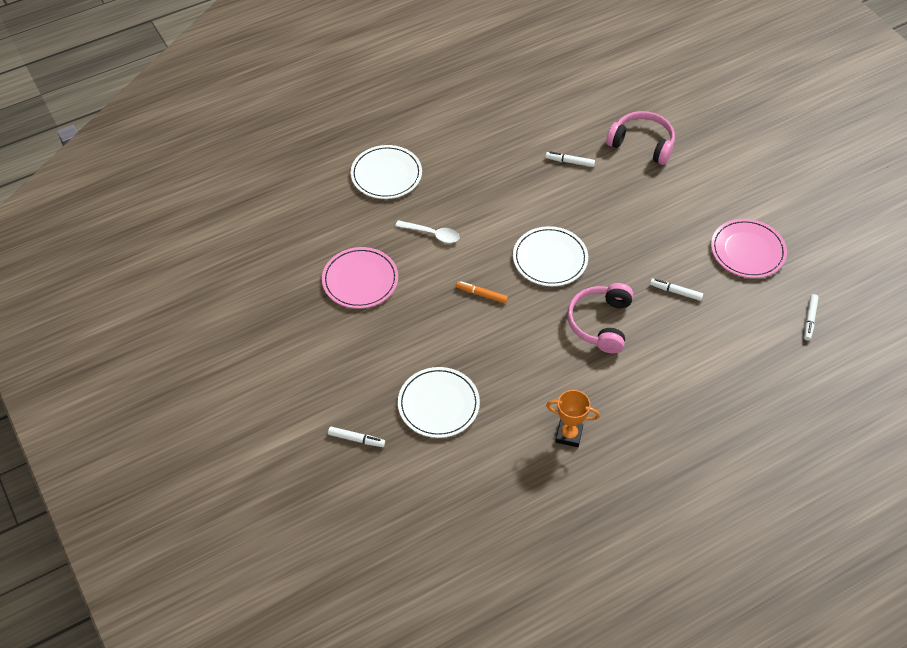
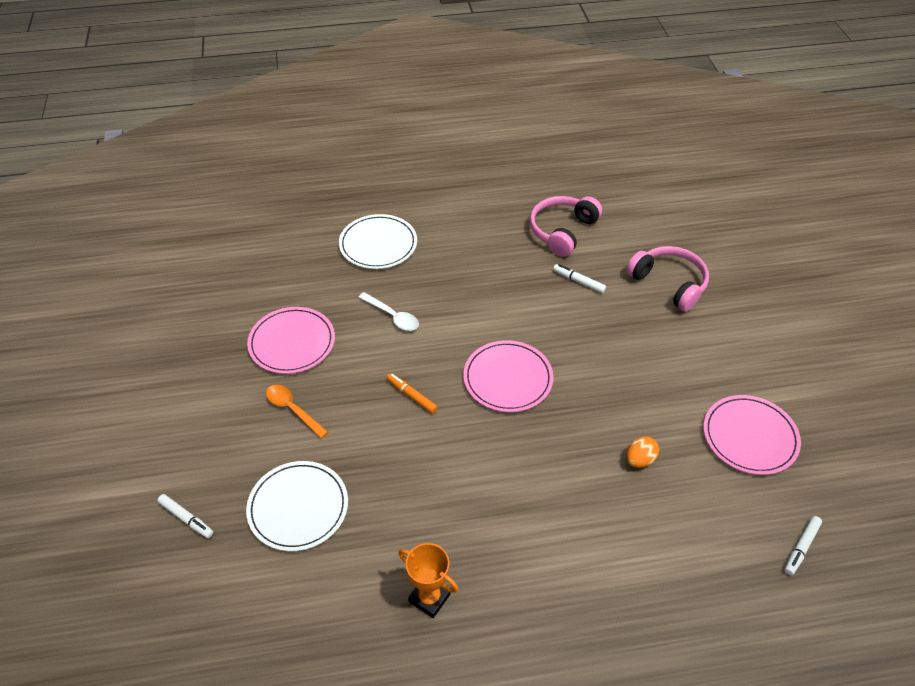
camera: 20 degrees right, 5 degrees down
white plate [513,226,588,286] -> pink plate [463,340,553,412]
pink headphones [567,283,633,353] -> pink headphones moved to [530,196,602,257]
white marker [650,278,703,301] -> orange egg [626,436,659,468]
none -> orange spoon [266,384,328,438]

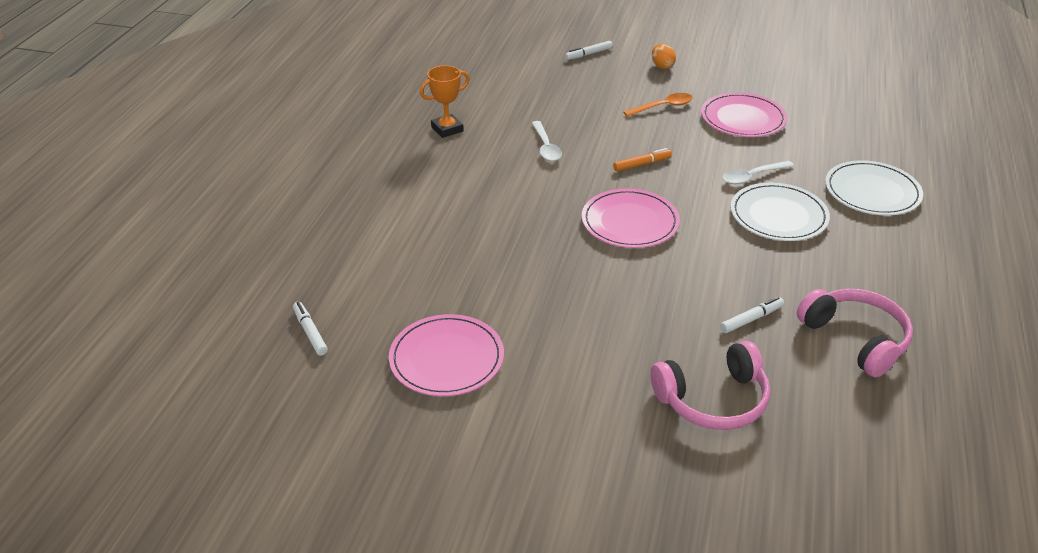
camera: 115 degrees right, 10 degrees down
white plate [246,461,348,551] -> white plate moved to [731,182,830,241]
orange egg [626,436,659,468] -> orange egg moved to [652,44,676,69]
none -> white spoon [532,121,562,161]

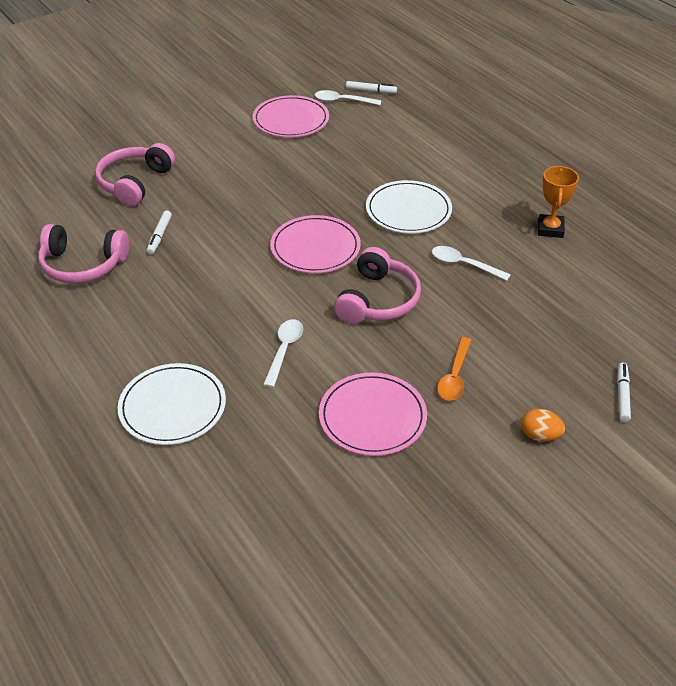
camera: 130 degrees right, 5 degrees up
orange marker [613,148,672,171] -> pink headphones [334,247,421,324]
white plate [731,182,830,241] -> white plate moved to [366,180,452,234]
none -> white spoon [315,90,381,105]

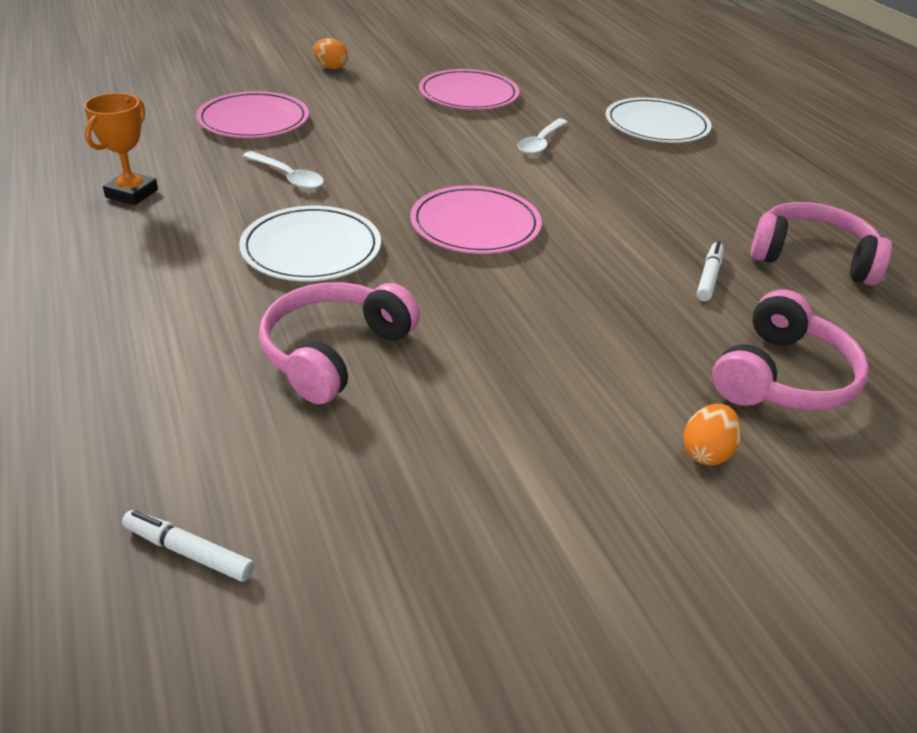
camera: 170 degrees left, 5 degrees down
pink plate [253,95,329,138] -> pink plate moved to [196,91,309,138]
white spoon [315,90,381,105] -> none
pink headphones [334,247,421,324] -> pink headphones moved to [259,282,420,404]
orange spoon [437,337,471,400] -> none
white marker [617,363,631,422] -> none
none -> orange egg [683,404,742,465]

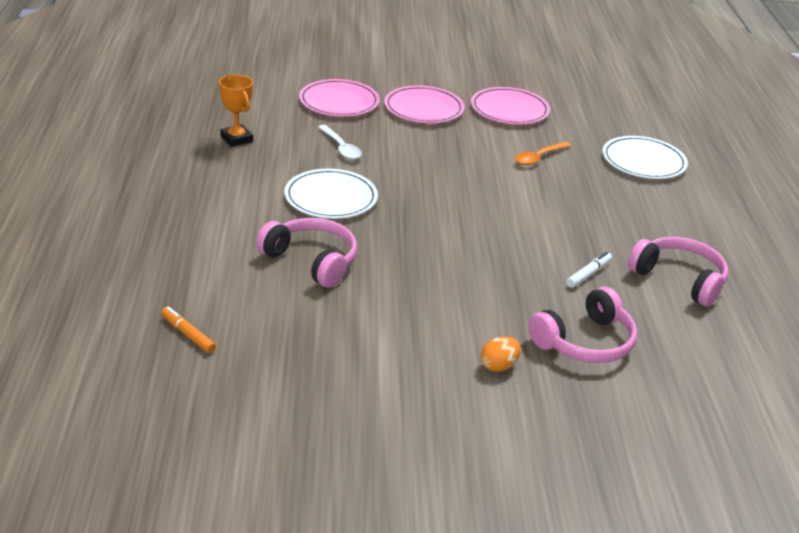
camera: 20 degrees right, 5 degrees down
orange trophy [84,93,158,205] -> orange trophy turned 75 degrees counterclockwise [219,75,253,147]
white marker [122,510,254,582] -> orange marker [161,307,216,353]
pink headphones [259,282,420,404] -> pink headphones turned 75 degrees clockwise [256,218,357,288]
orange egg [313,38,348,70] -> none
pink plate [410,185,542,254] -> pink plate moved to [384,86,465,123]
white spoon [518,118,568,155] -> orange spoon [515,141,571,165]

